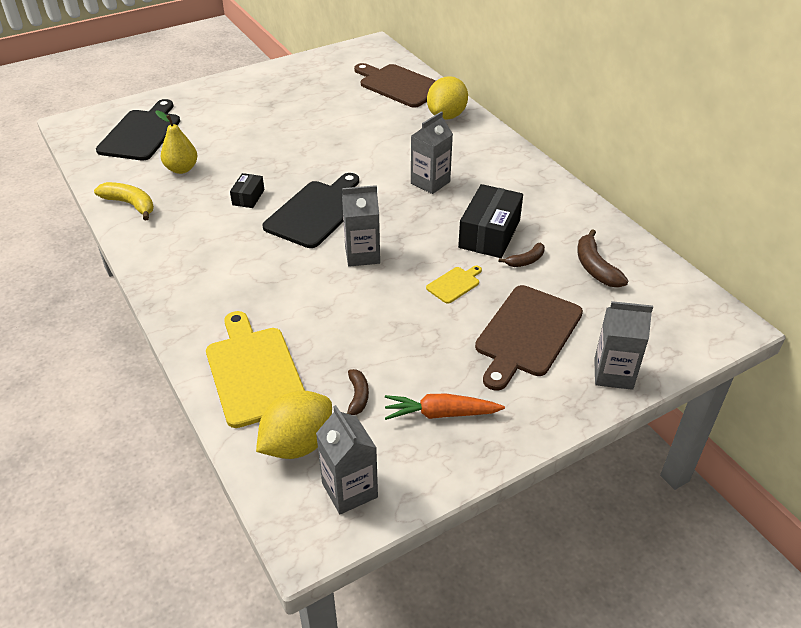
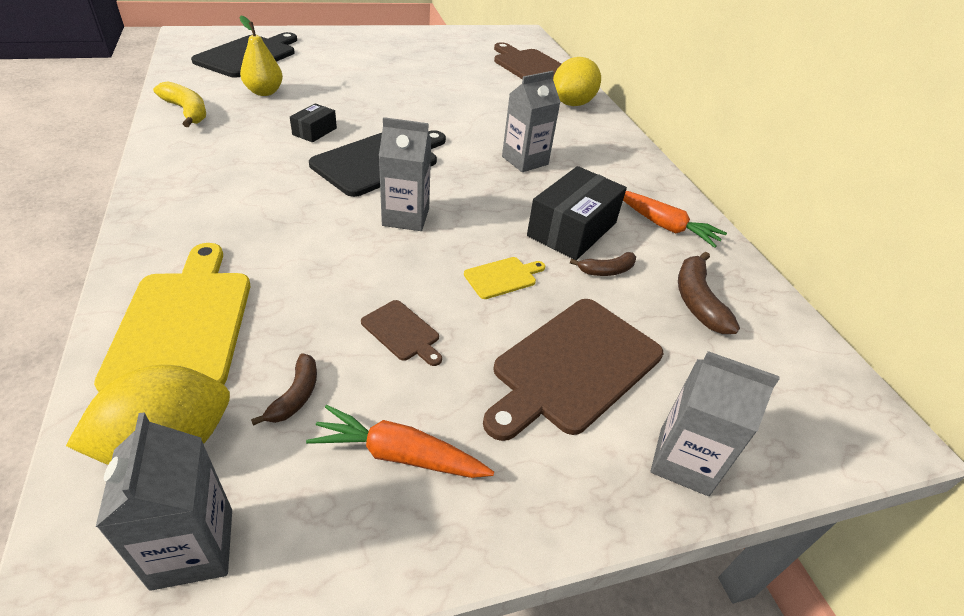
camera: 10 degrees right, 0 degrees up
none -> brown cutting board [361,300,442,366]
none -> orange carrot [623,191,727,248]

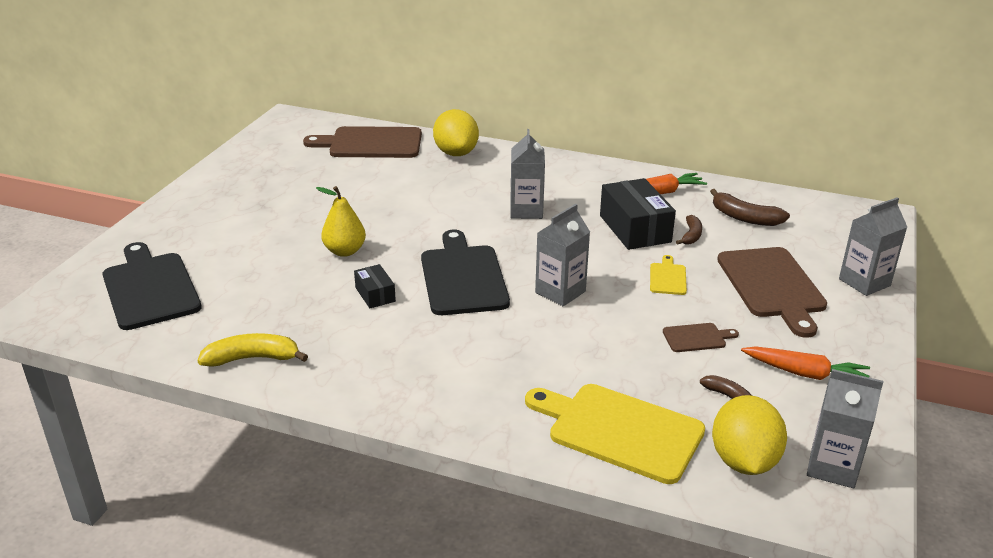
camera: 50 degrees left, 10 degrees down
yellow pear [240,16,283,96] -> yellow pear moved to [316,186,366,257]
orange carrot [306,405,494,478] -> orange carrot turned 120 degrees counterclockwise [741,346,870,380]

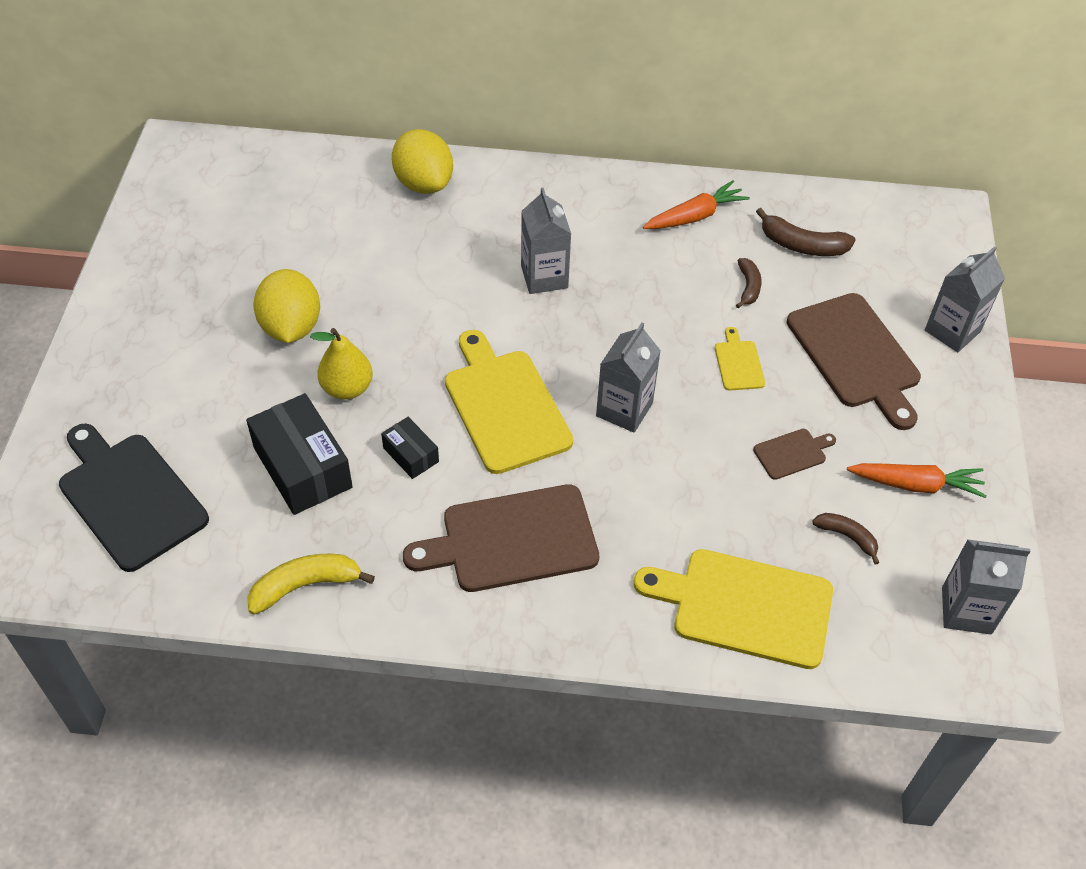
camera: 15 degrees left, 20 degrees up
brown cutting board [303,126,422,158] -> brown cutting board moved to [403,484,599,592]
black cutting board [421,230,510,315] -> yellow cutting board [445,330,573,474]
black box [600,178,676,250] -> black box moved to [246,393,353,515]
yellow lemon [712,395,787,475] -> yellow lemon moved to [253,269,320,343]

